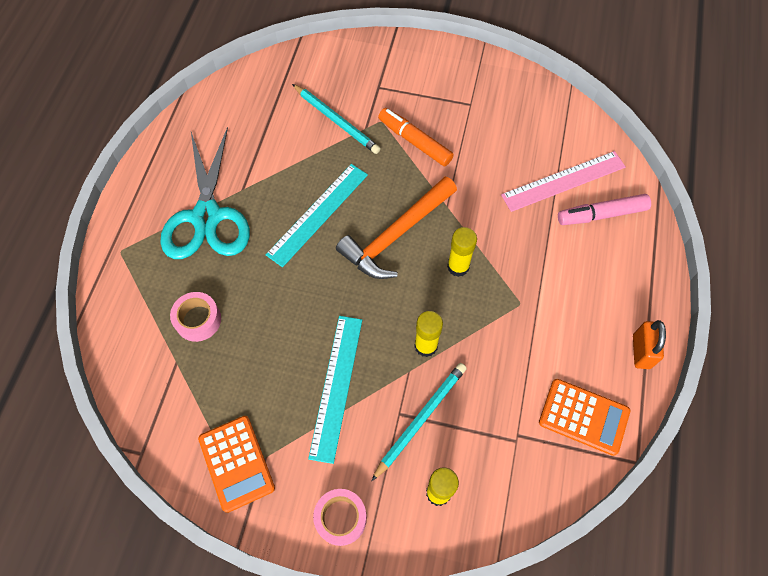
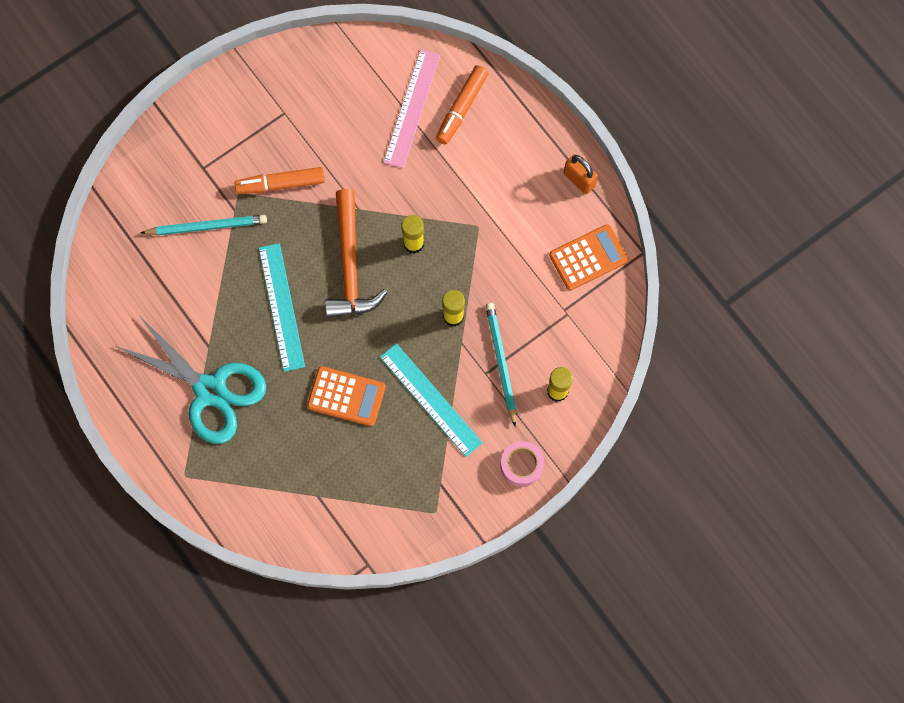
camera: 50 degrees left, 10 degrees up
pink tape [170,292,221,342] -> none
orange calculator [198,416,275,513] -> orange calculator moved to [307,366,386,426]
pink marker [558,194,651,225] -> orange marker [436,65,489,145]

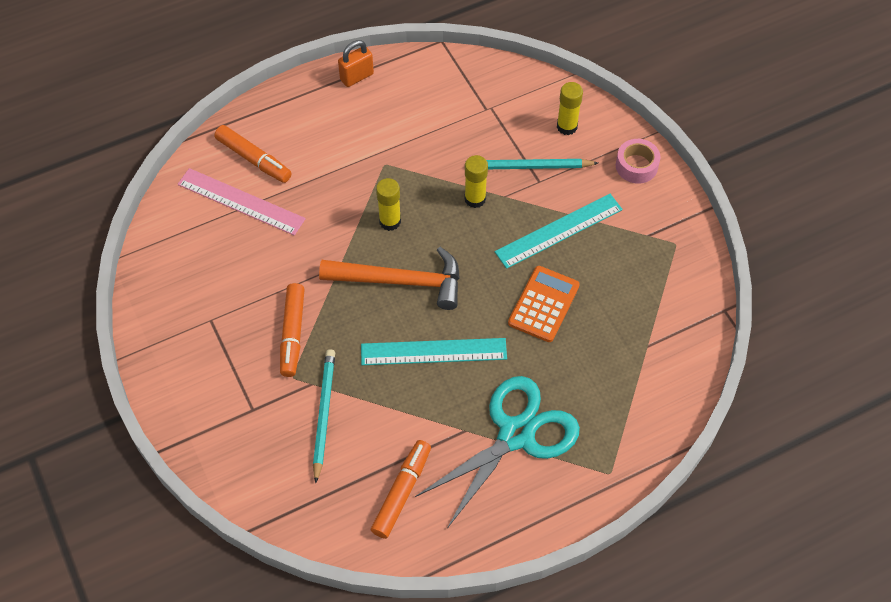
camera: 80 degrees left, 15 degrees down
orange calculator [549,224,628,290] -> none
none -> orange marker [371,440,431,539]

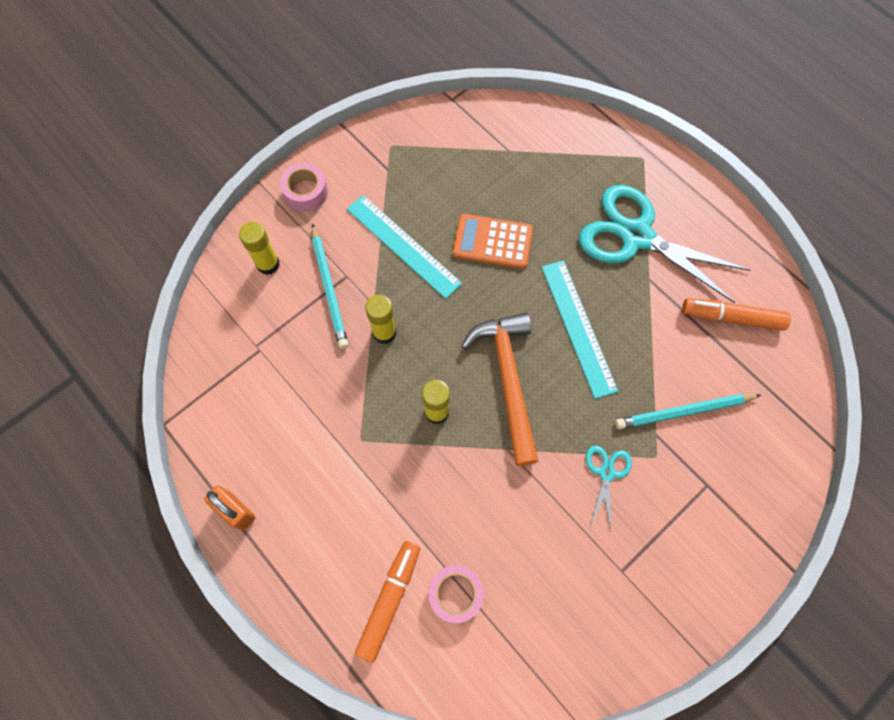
camera: 105 degrees left, 10 degrees up
pink ruler [178,168,306,236] -> pink tape [429,565,484,623]
orange marker [280,283,305,377] -> turquoise scissors [586,445,632,529]

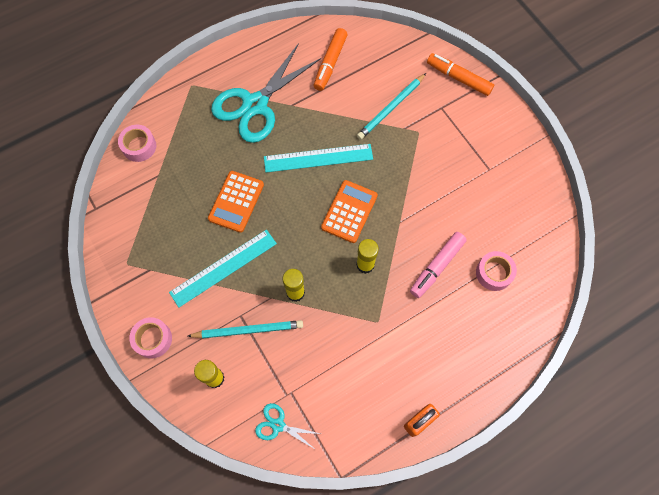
camera: 80 degrees left, 0 degrees up
orange marker [355,541,420,662] -> orange marker moved to [427,53,494,96]
orange hammer [461,313,539,466] -> orange calculator [321,180,378,243]
turquoise scissors [586,445,632,529] -> turquoise scissors moved to [255,403,321,450]
turquoise pencil [615,394,761,429] -> turquoise pencil turned 45 degrees clockwise [357,73,426,140]
none -> pink tape [118,125,156,162]
none -> pink marker [410,232,467,298]

